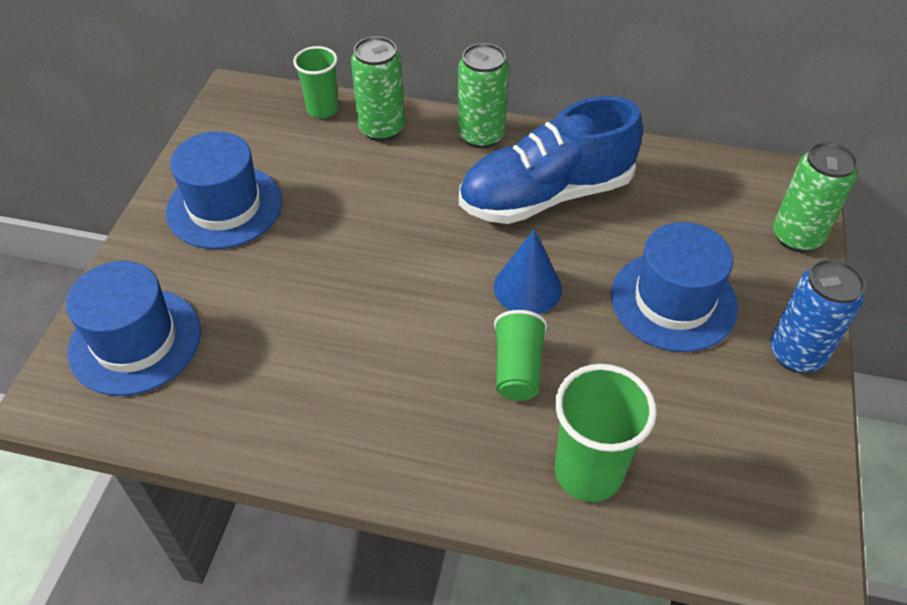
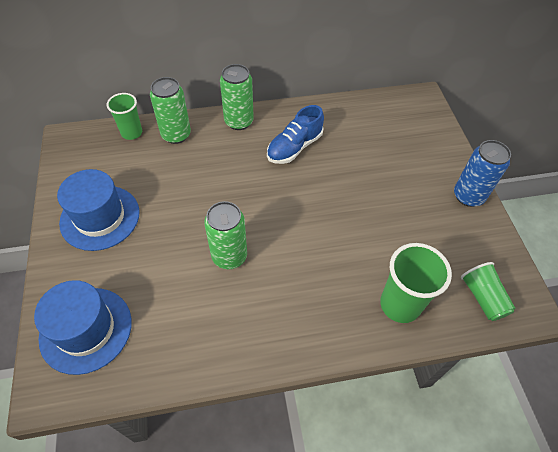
camera: 25 degrees left, 5 degrees up
blue shoe [459,96,643,224] -> blue shoe [267,105,324,164], size x0.62
blue cone [494,229,562,314] -> none
green cup [494,310,548,401] -> green cup moved to [461,262,516,321]
blue hat [611,222,738,352] -> none
green can [773,142,858,252] -> green can moved to [204,201,247,269]

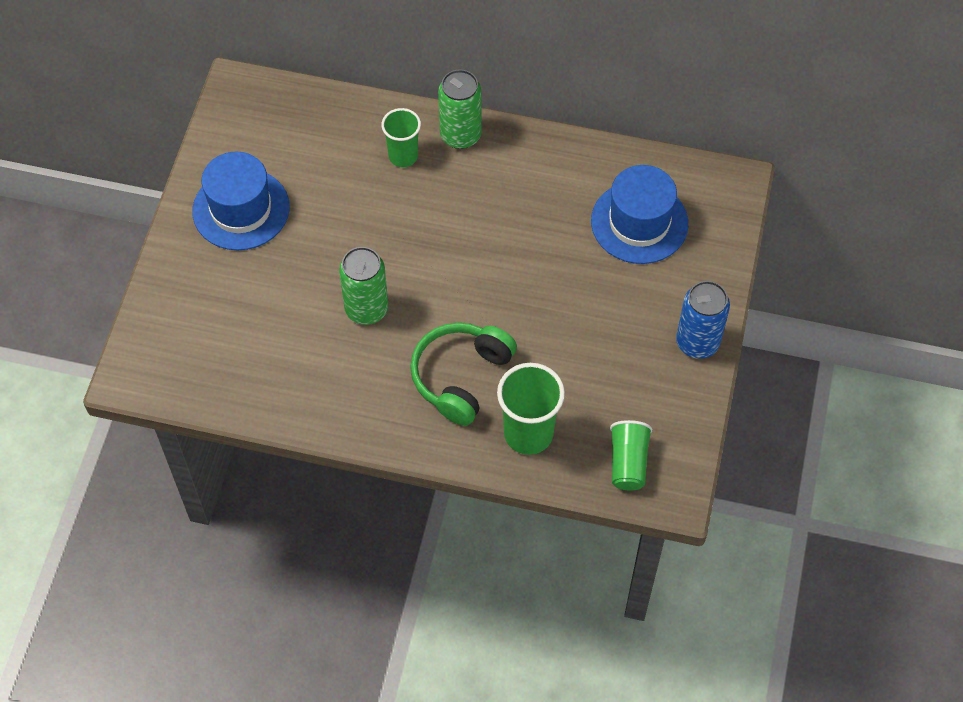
camera: 25 degrees right, 5 degrees up
blue hat [34,280,132,375] -> blue hat moved to [591,165,688,264]
green cup [107,93,142,140] -> green cup moved to [381,108,421,167]
green can [150,77,191,144] -> none
blue shoe [267,105,324,164] -> none
none -> green headphones [410,323,517,426]

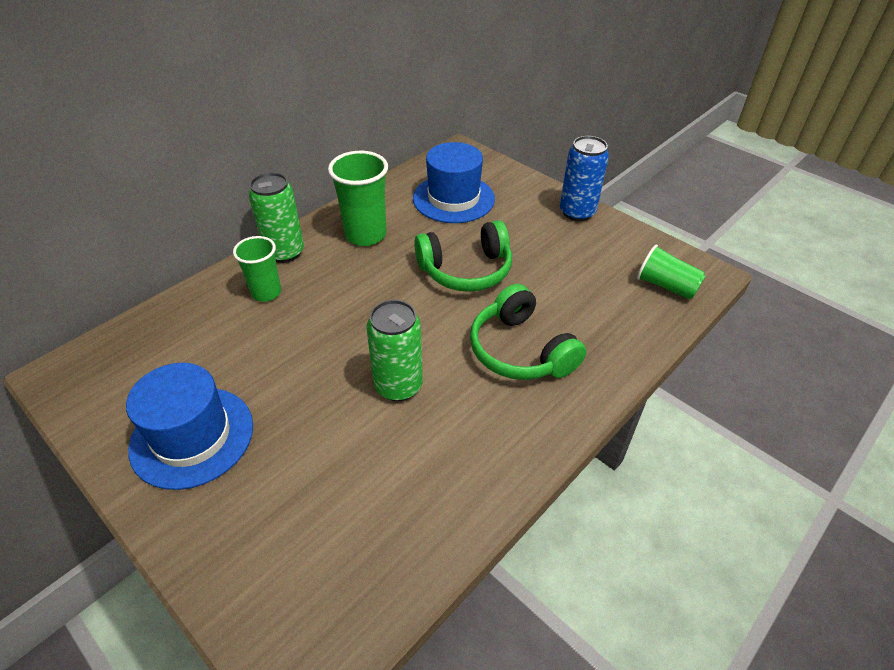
camera: 60 degrees left, 15 degrees down
green cup [497,363,565,455] -> green cup moved to [328,151,388,246]
none -> green headphones [414,220,512,292]

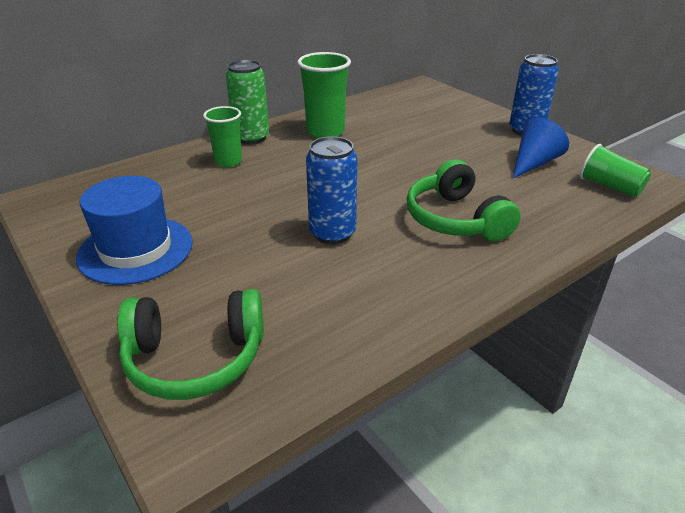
camera: 10 degrees right, 10 degrees down
green can [367,300,423,401] -> blue can [306,136,358,244]
blue hat [413,142,495,223] -> none
green headphones [414,220,512,292] -> green headphones moved to [117,289,263,400]
none -> blue cone [513,118,569,178]

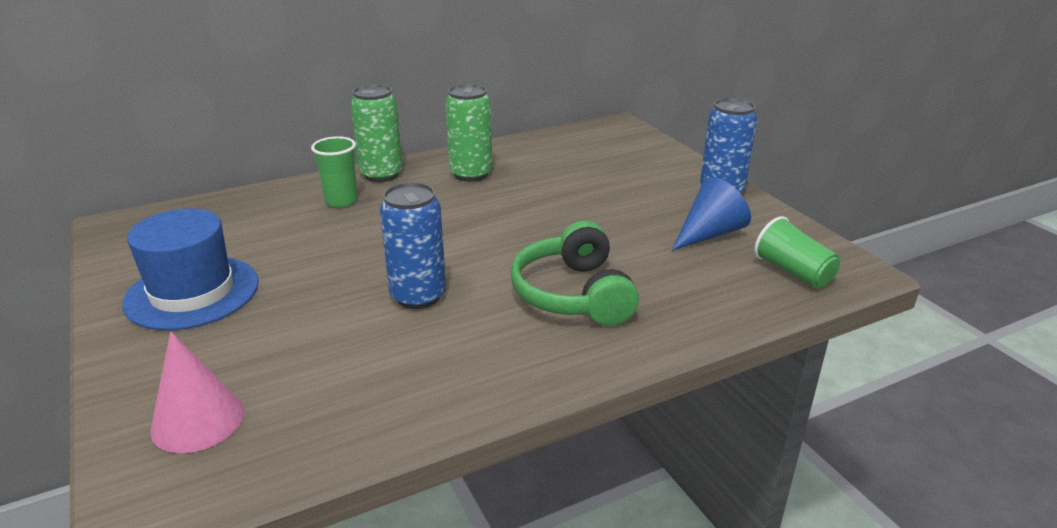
camera: 10 degrees right, 5 degrees down
green headphones [117,289,263,400] -> pink cone [150,332,244,453]
green cup [298,52,351,138] -> green can [445,84,492,182]

